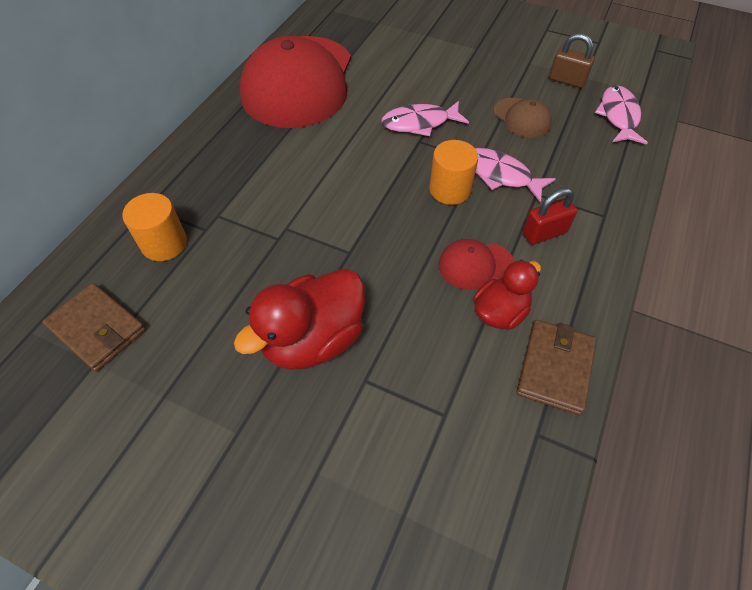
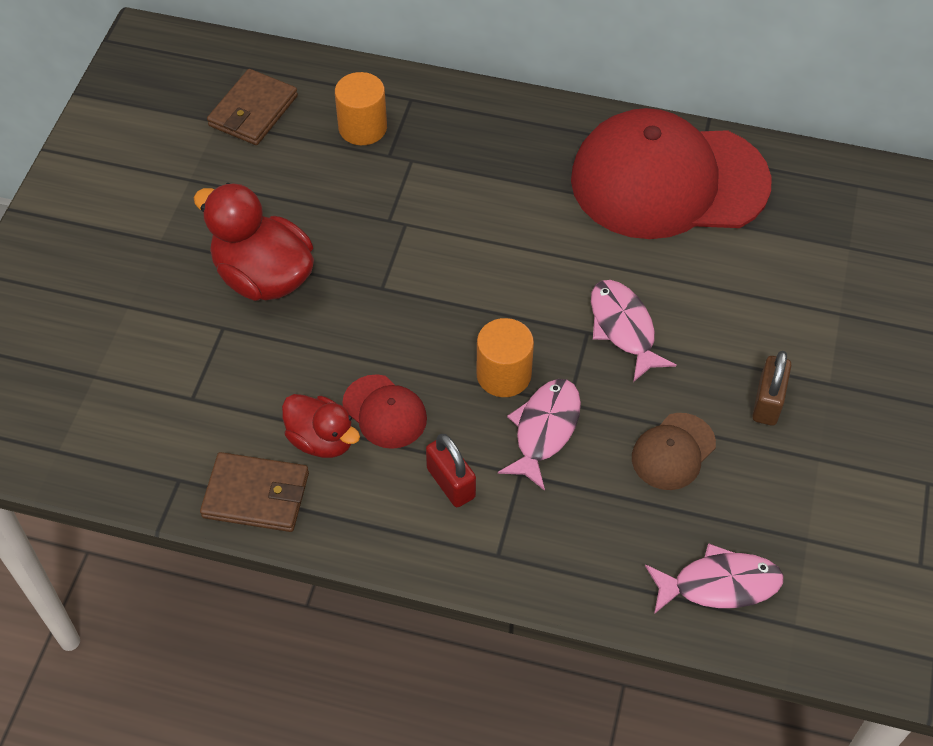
camera: 80 degrees right, 0 degrees up
red cap [439,239,515,290] -> red cap turned 150 degrees clockwise [342,374,427,449]
brown padlock [549,33,595,88] -> brown padlock moved to [752,351,792,426]

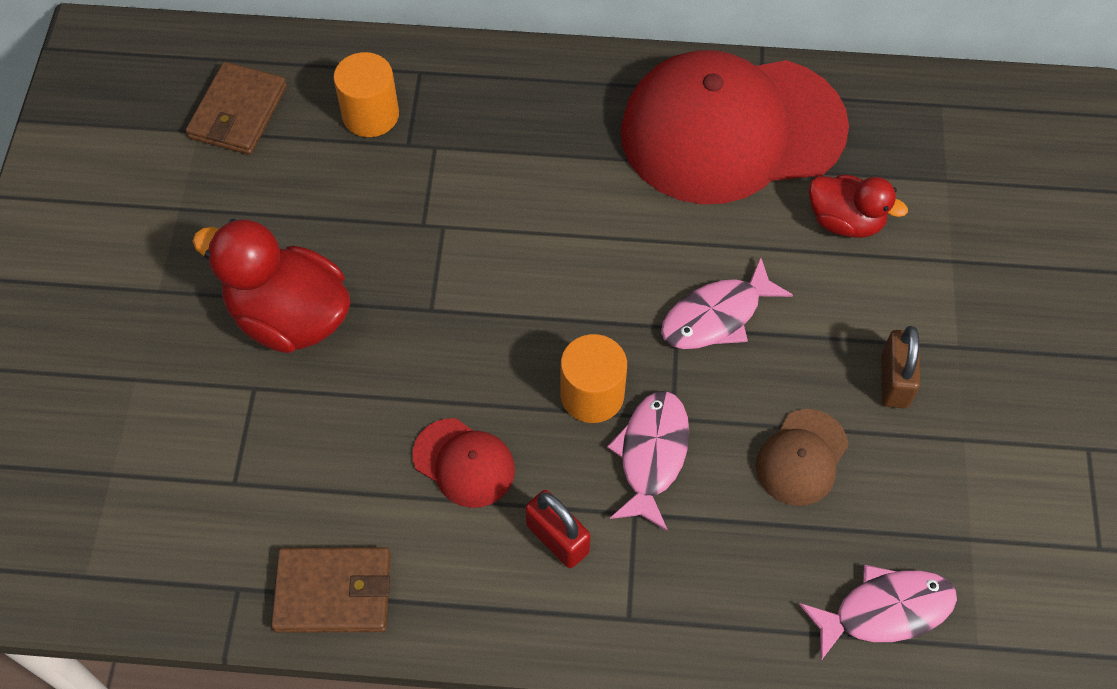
camera: 10 degrees left, 5 degrees up
red duck [282,394,360,458] -> red duck moved to [809,175,908,238]
pink fish [591,280,677,382] -> pink fish turned 90 degrees counterclockwise [661,257,793,349]

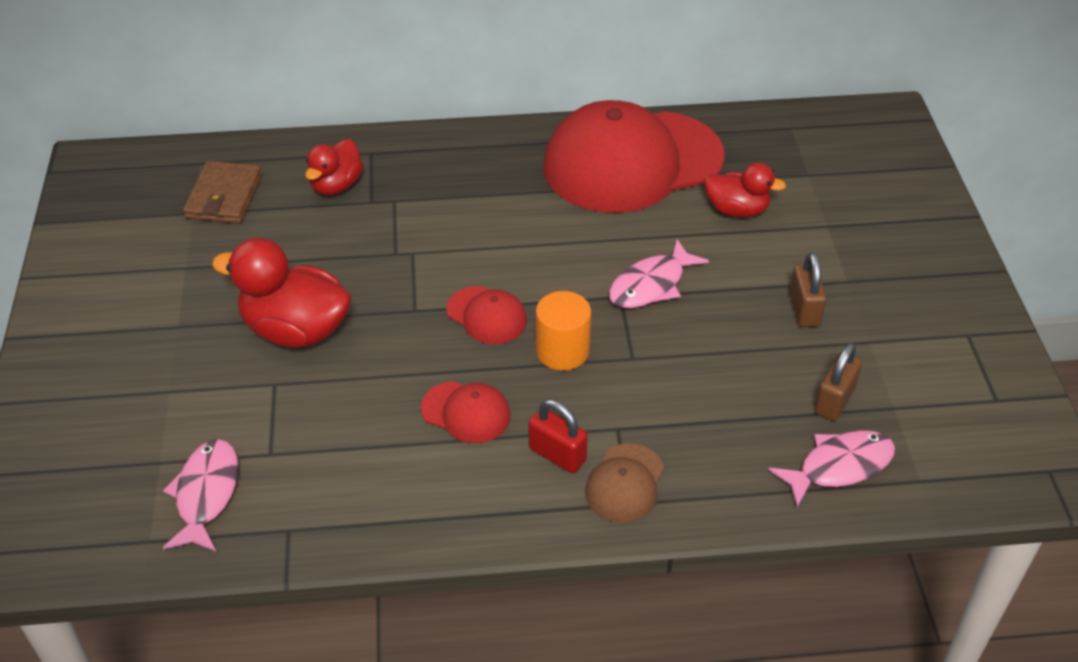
camera: 10 degrees left, 15 degrees down
brown wallet [271,547,390,633] -> none
orange cylinder [333,52,399,137] -> red duck [305,139,363,196]
pink fish [607,391,689,531] -> pink fish moved to [163,439,239,552]
brown cap [756,409,849,506] -> brown cap moved to [585,443,664,522]
none -> red cap [446,286,527,344]
none -> brown padlock [814,343,862,421]

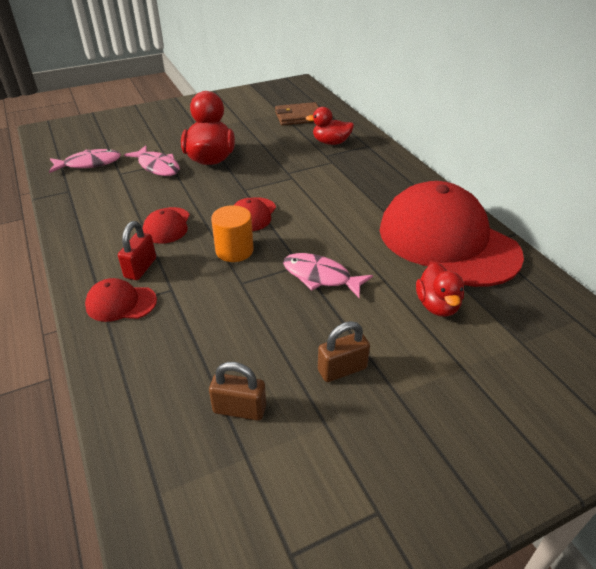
camera: 70 degrees right, 5 degrees down
brown cap [585,443,664,522] -> red cap [85,278,157,322]
pink fish [769,431,895,507] -> pink fish moved to [124,146,180,176]

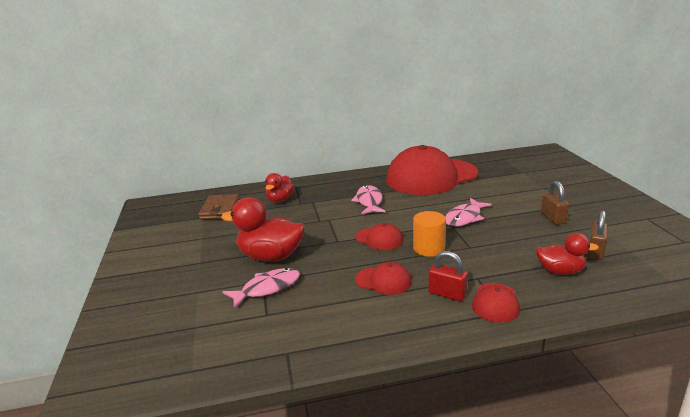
camera: 75 degrees left, 15 degrees down
pink fish [49,149,121,173] -> pink fish moved to [351,185,385,214]
red duck [416,262,464,317] -> red duck moved to [536,233,599,275]

